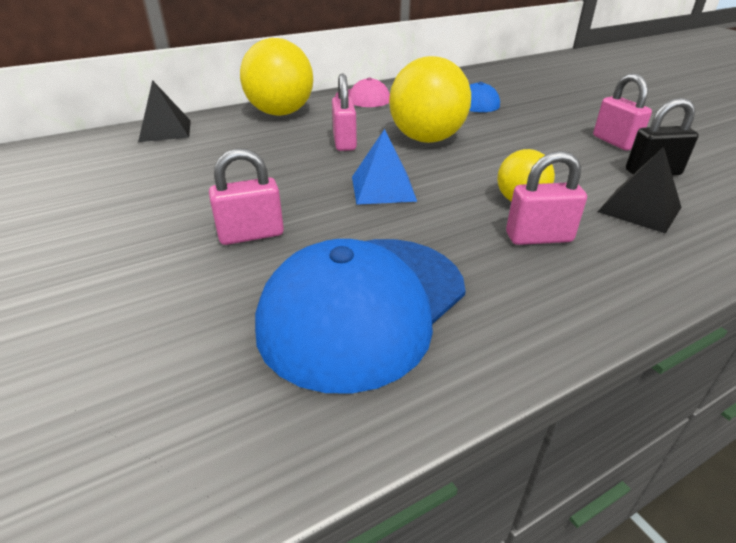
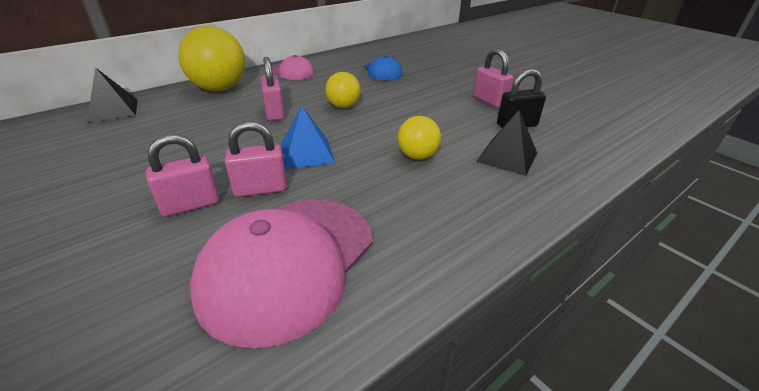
camera: 10 degrees left, 0 degrees up
blue cap [255,239,466,394] -> pink cap [190,199,373,348]
yellow ball [389,56,471,143] -> yellow ball [325,72,361,108], size x0.54
pink padlock [506,151,587,245] -> pink padlock moved to [225,121,287,197]

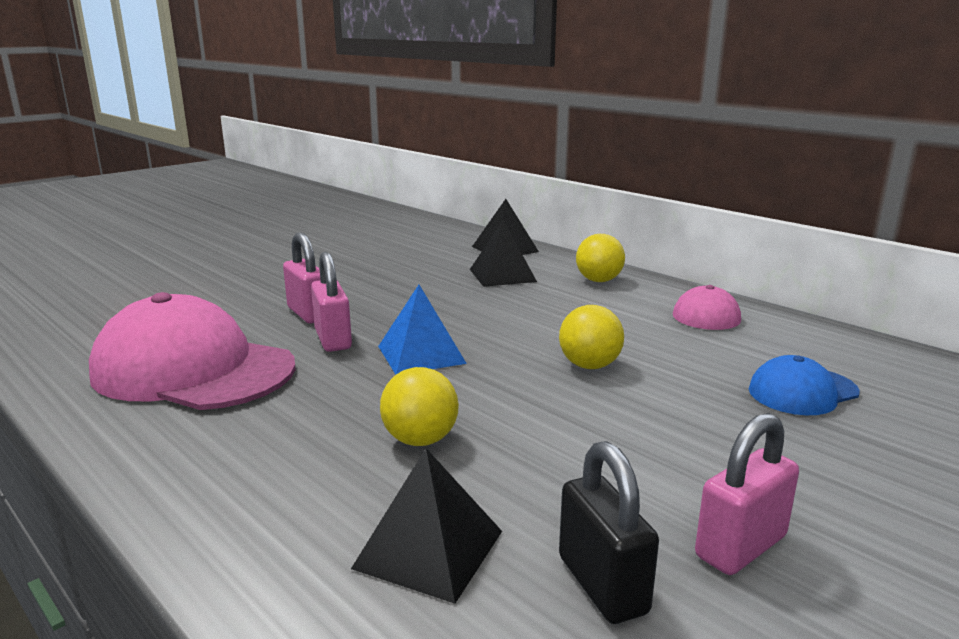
camera: 85 degrees right, 15 degrees down
yellow ball [178,26,245,91] -> yellow ball [576,234,625,282], size x0.54
pink padlock [260,57,285,121] -> none
none -> black pyramid [470,220,537,287]

